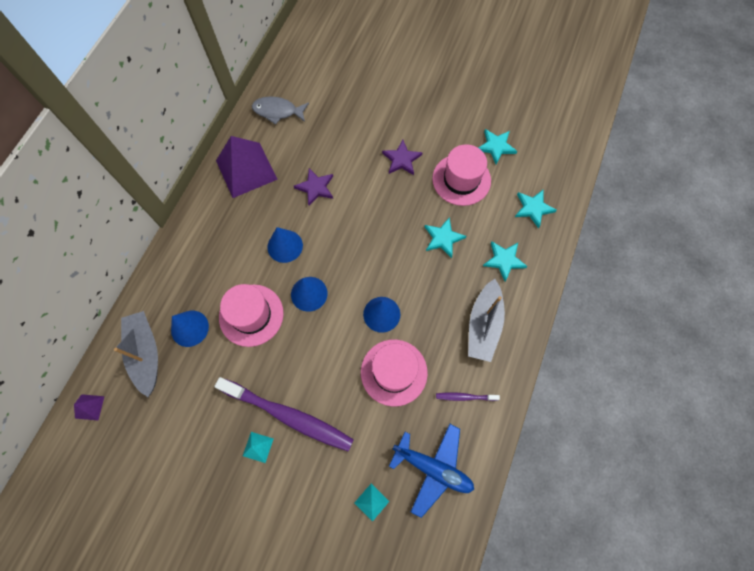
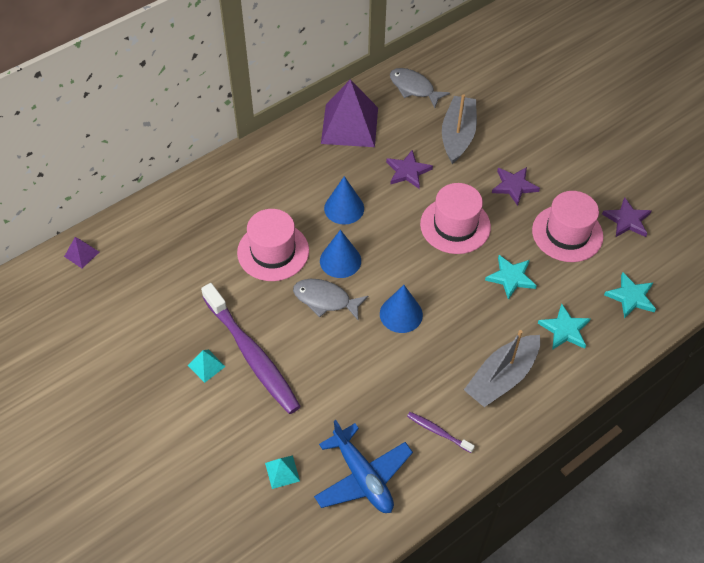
camera: 30 degrees right, 15 degrees down
grey boat [114,311,158,397] -> grey boat moved to [442,94,477,164]
blue cone [171,311,209,347] -> none
pink hat [361,339,428,406] -> pink hat moved to [420,183,491,254]
turquoise star [478,129,517,164] -> purple star [602,197,651,237]
none -> grey fish [293,279,368,320]

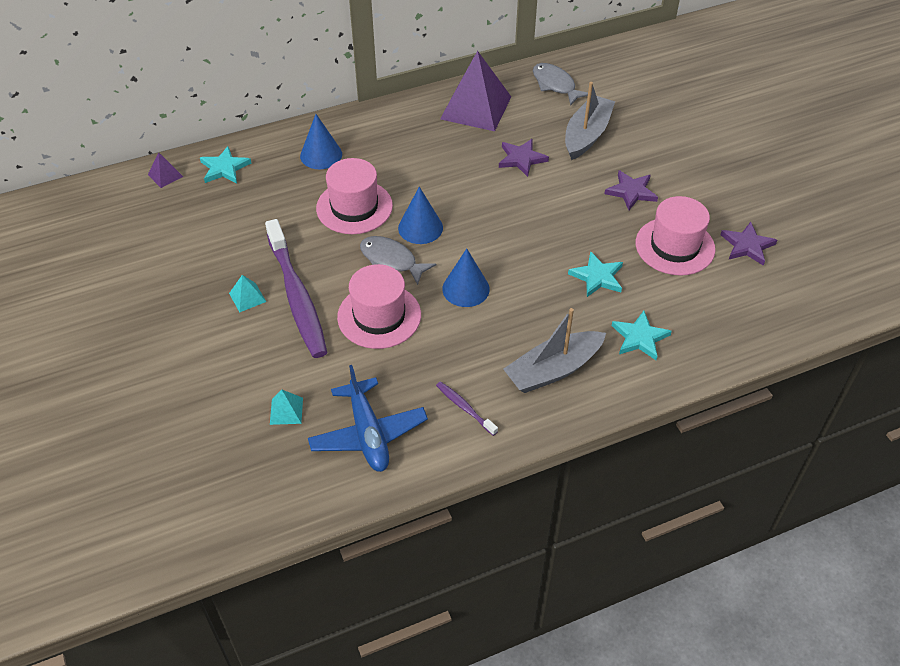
camera: 15 degrees right, 5 degrees down
blue cone [324,176,364,225] -> blue cone moved to [300,114,342,169]
pink hat [420,183,491,254] -> pink hat moved to [337,264,421,349]
turquoise star [604,272,656,318] -> turquoise star moved to [200,146,251,184]

